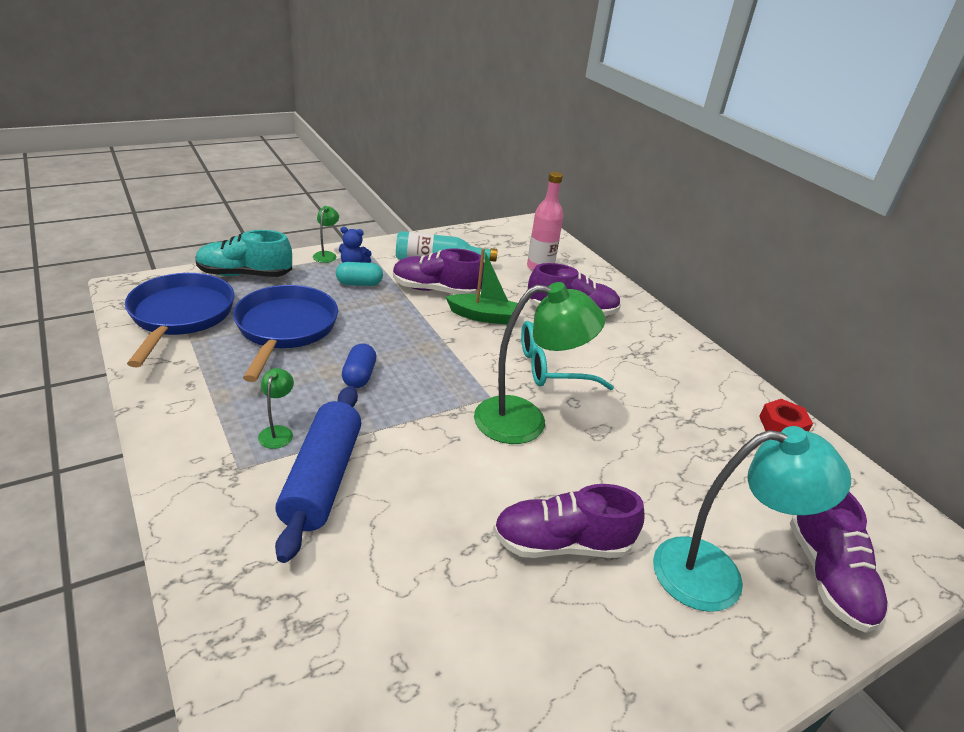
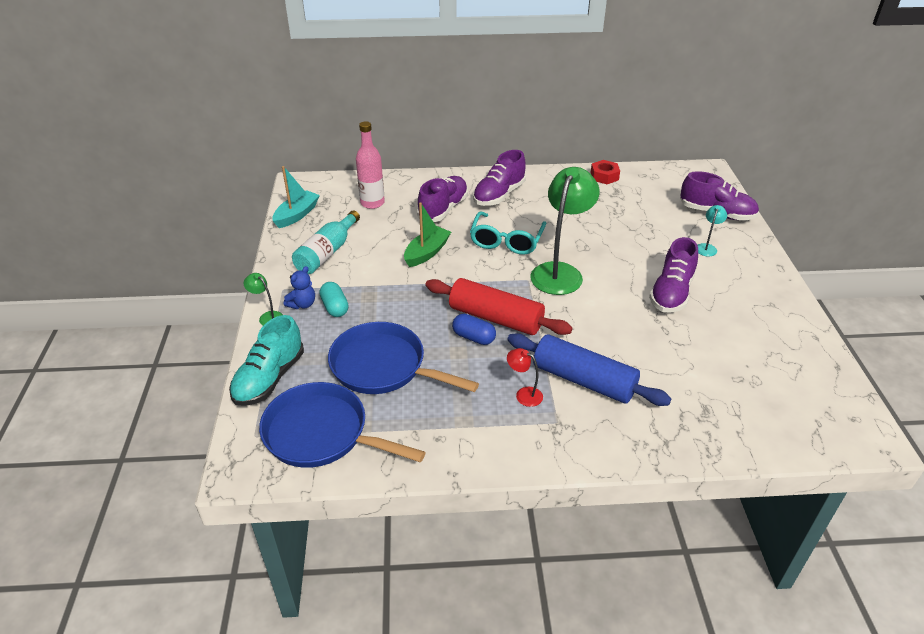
camera: 60 degrees left, 5 degrees up
green lamp [258,368,294,449] -> red lamp [507,348,543,407]
turquoise capsule [336,262,383,286] -> turquoise capsule turned 45 degrees counterclockwise [319,282,349,317]
purple shoe [393,248,484,294] -> purple shoe moved to [473,150,526,206]
turquoise lamp [653,426,851,612] -> turquoise lamp [698,205,727,257], size x0.43
none -> turquoise boat [272,166,320,228]
none -> red rolling pin [425,278,572,335]

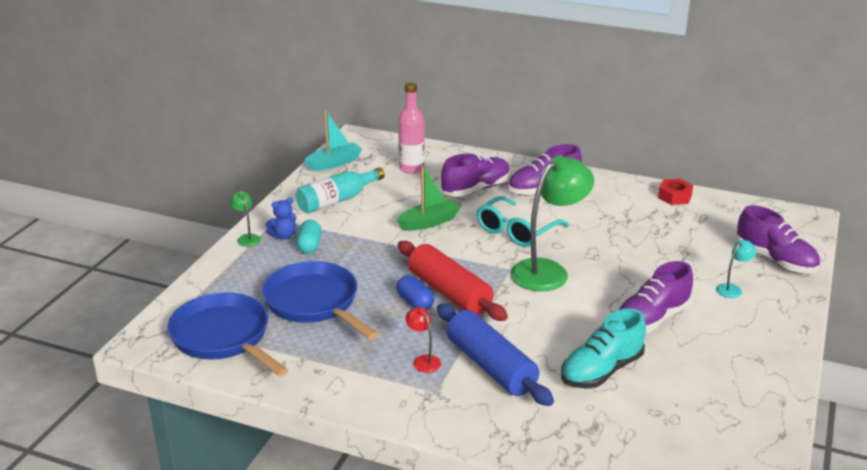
camera: 25 degrees right, 10 degrees down
turquoise shoe [229,315,304,406] -> turquoise shoe moved to [561,308,646,388]

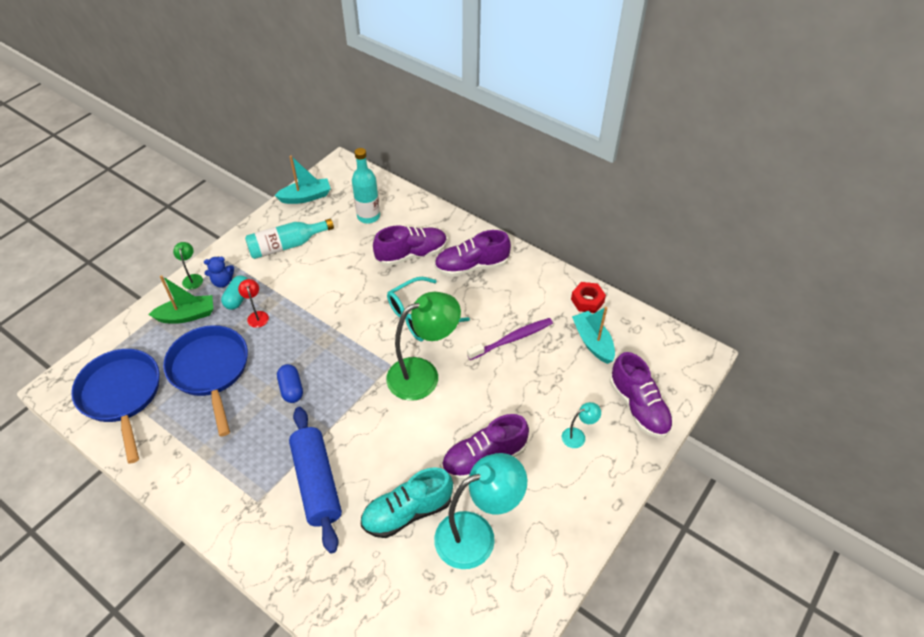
camera: 15 degrees right, 20 degrees up
green boat [397,165,461,231] -> green boat moved to [148,275,213,324]
pink bottle [398,82,425,174] -> turquoise bottle [352,148,380,223]
red rolling pin [398,241,508,321] -> none
red lamp [405,307,441,373] -> red lamp moved to [238,279,269,328]
none -> turquoise lamp [434,453,527,569]
none -> purple toothbrush [467,318,553,360]
none -> turquoise boat [572,307,615,364]

